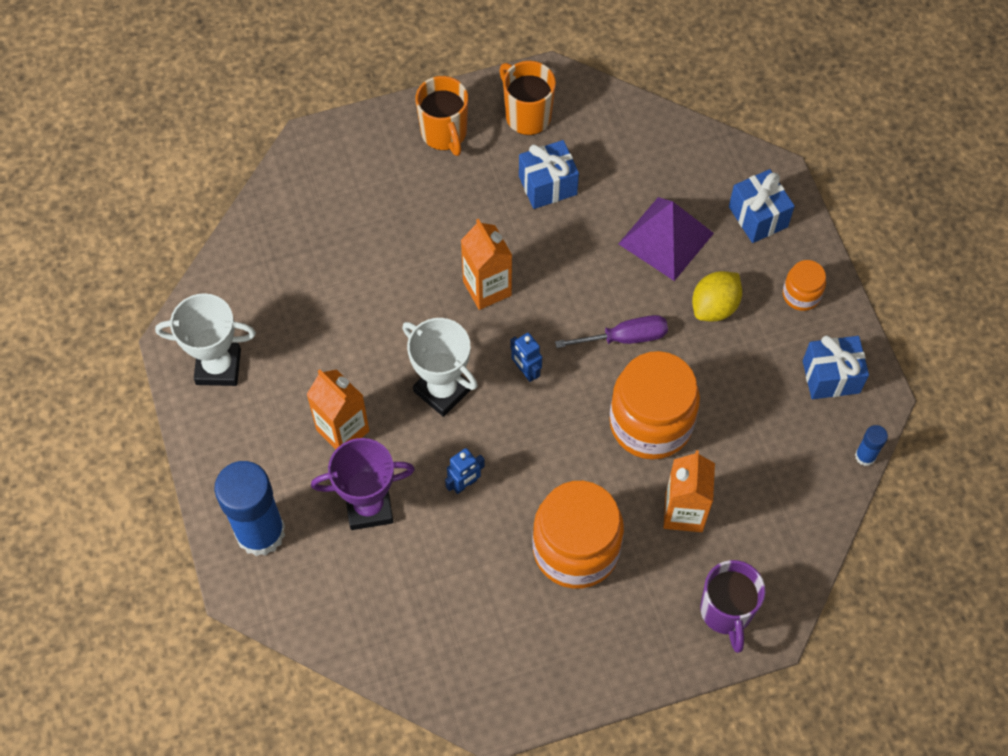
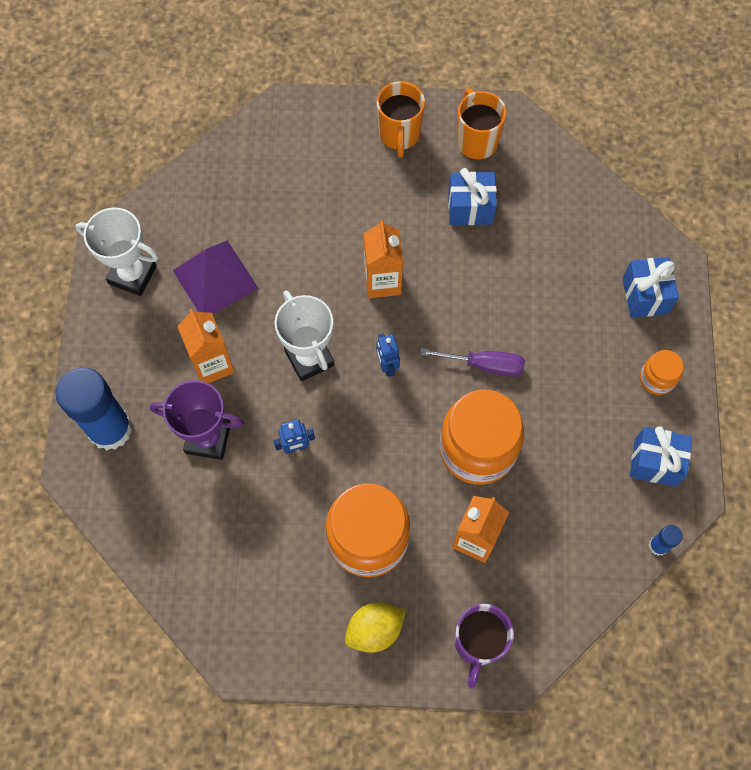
camera: 20 degrees right, 5 degrees up
purple pyramid [618,197,714,281] -> purple pyramid moved to [173,241,259,314]
yellow lemon [692,271,742,322] -> yellow lemon moved to [345,602,406,653]

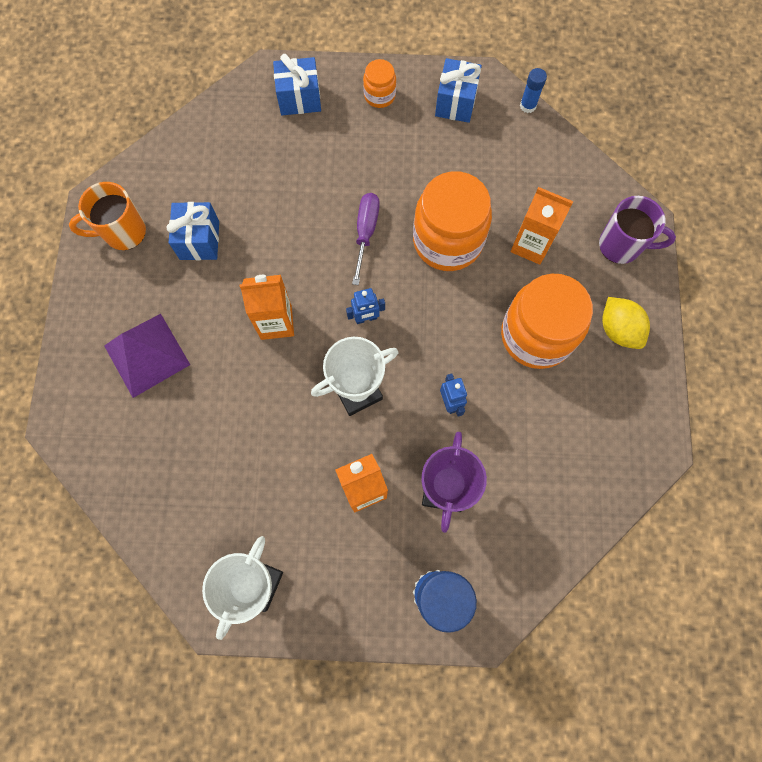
camera: 90 degrees left, 5 degrees up
purple pyramid [173,241,259,314] -> purple pyramid moved to [104,314,190,398]
orange mug [376,81,425,158] -> none

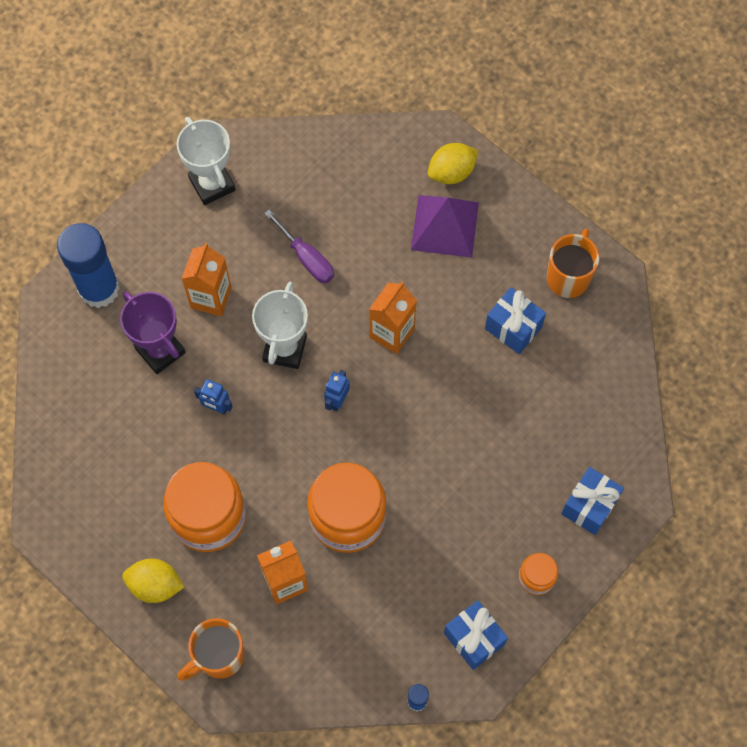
camera: 130 degrees right, 5 degrees down
purple screwdriver [352,193,380,285] -> purple screwdriver moved to [264,210,334,283]
purple mug [599,196,676,264] -> orange mug [177,618,244,681]
none -> yellow lemon [428,143,478,184]

